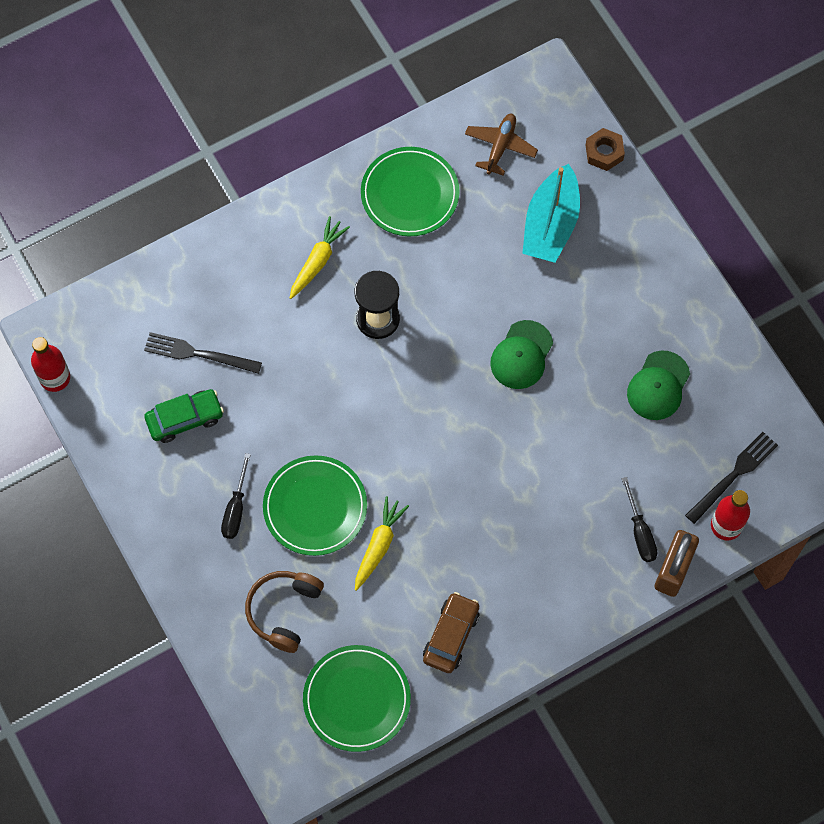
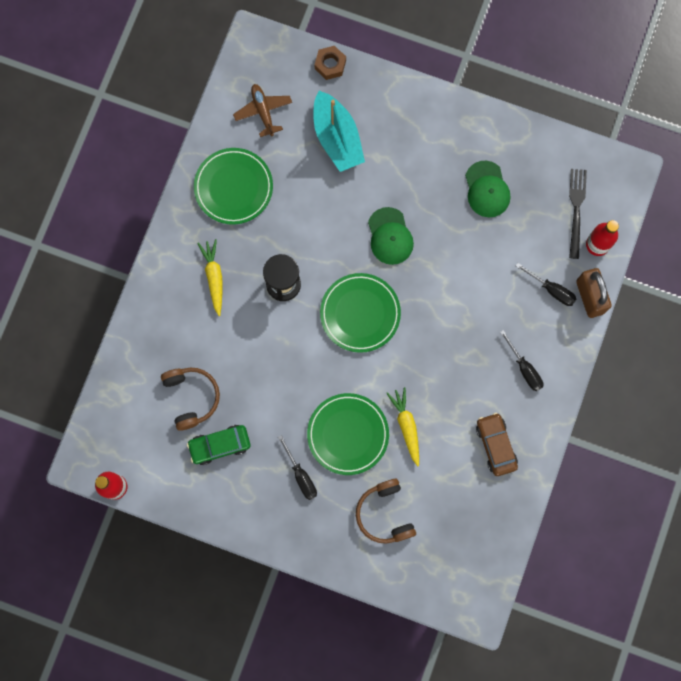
camera: 40 degrees left, 10 degrees up
black fork [144,332,262,374] -> brown headphones [161,368,220,431]
green car [144,389,224,443] -> green car turned 135 degrees counterclockwise [187,425,251,465]
green plate [303,645,411,752] -> green plate moved to [320,273,401,353]
none -> black screwdriver [500,330,543,391]

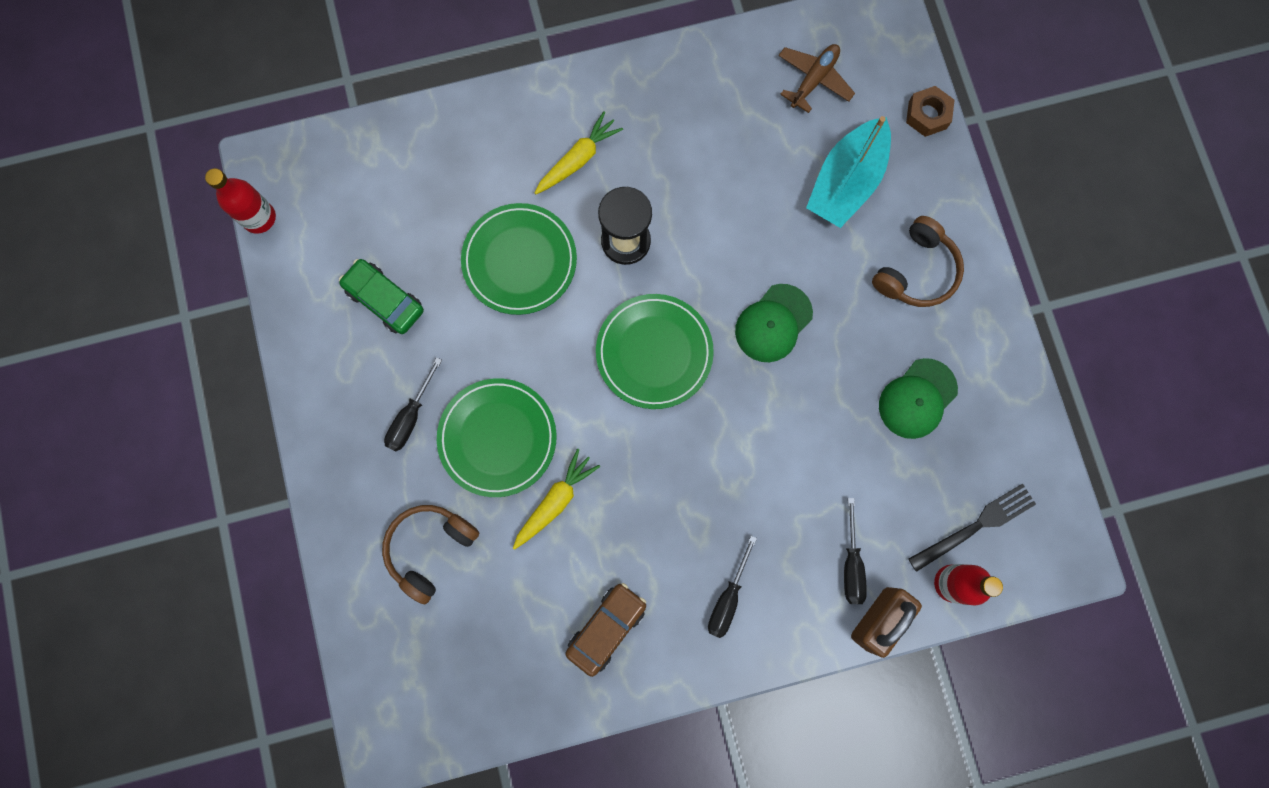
camera: 55 degrees right, 0 degrees up
brown headphones [161,368,220,431] -> brown headphones moved to [872,216,964,307]
green plate [194,148,273,225] -> green plate moved to [461,203,577,315]

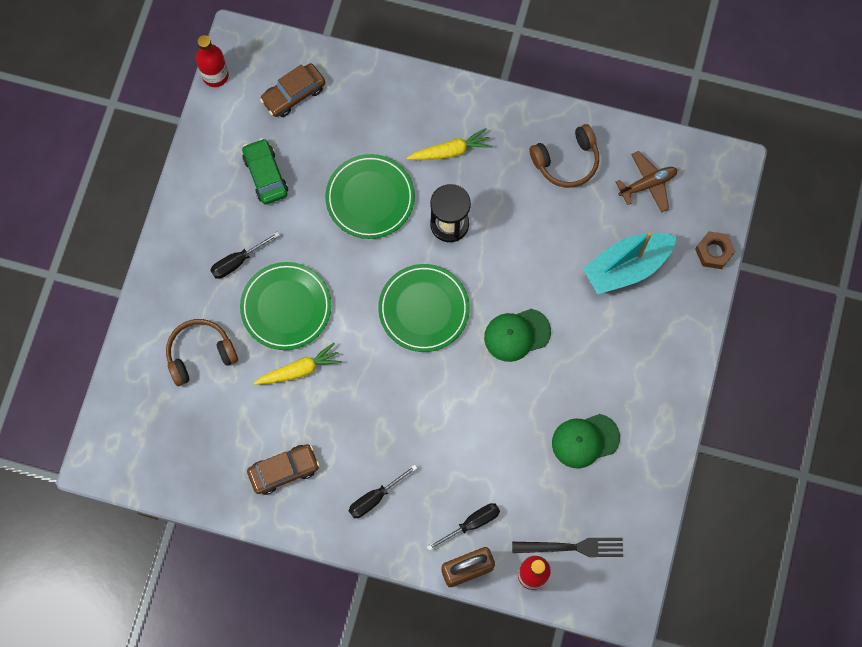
camera: 30 degrees right, 5 degrees down
black screwdriver [844,498,867,604] -> black screwdriver turned 150 degrees counterclockwise [427,503,500,551]
brown headphones [872,216,964,307] -> brown headphones moved to [529,124,599,188]
none -> brown car [260,63,325,117]

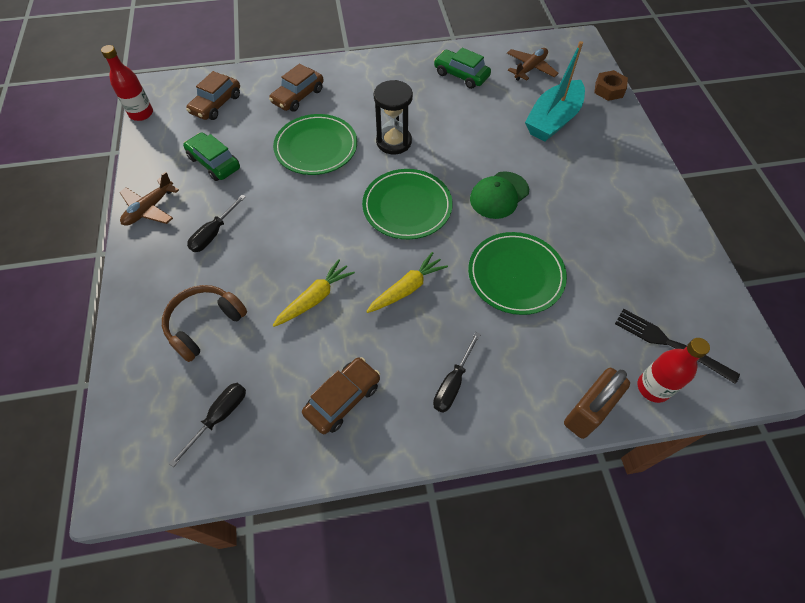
camera: 25 degrees left, 15 degrees down
green plate [240,262,331,350] -> green plate moved to [468,232,567,315]
yellow carrot [406,128,492,160] -> yellow carrot moved to [366,252,448,313]
black screwdriver [427,503,500,551] -> black screwdriver moved to [169,383,246,467]
black fork [512,538,623,557] -> black fork turned 120 degrees counterclockwise [615,309,740,384]
brown headphones [529,124,599,188] -> green car [434,48,491,89]
green cap [552,414,620,469] -> none
none -> brown plane [119,172,179,226]
none -> brown car [269,63,324,112]

